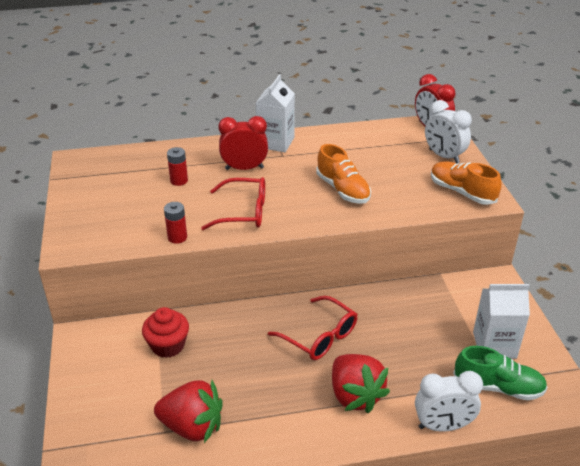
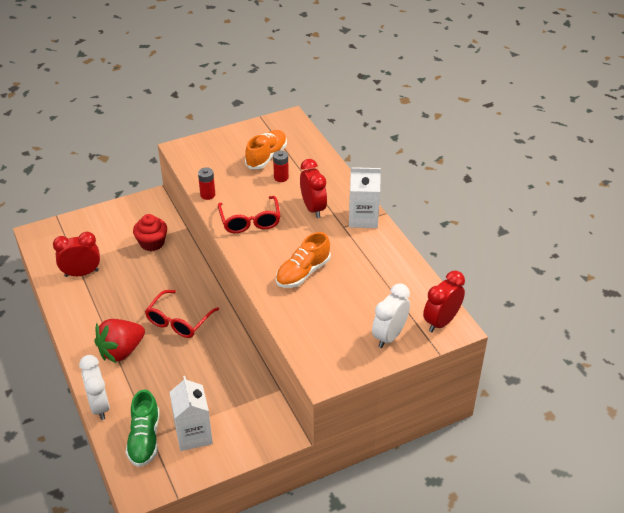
camera: 75 degrees right, 5 degrees up
red strawberry [154,380,223,443] -> red clock [53,232,100,277]
orange shoe [431,161,502,205] -> orange shoe moved to [245,130,287,169]

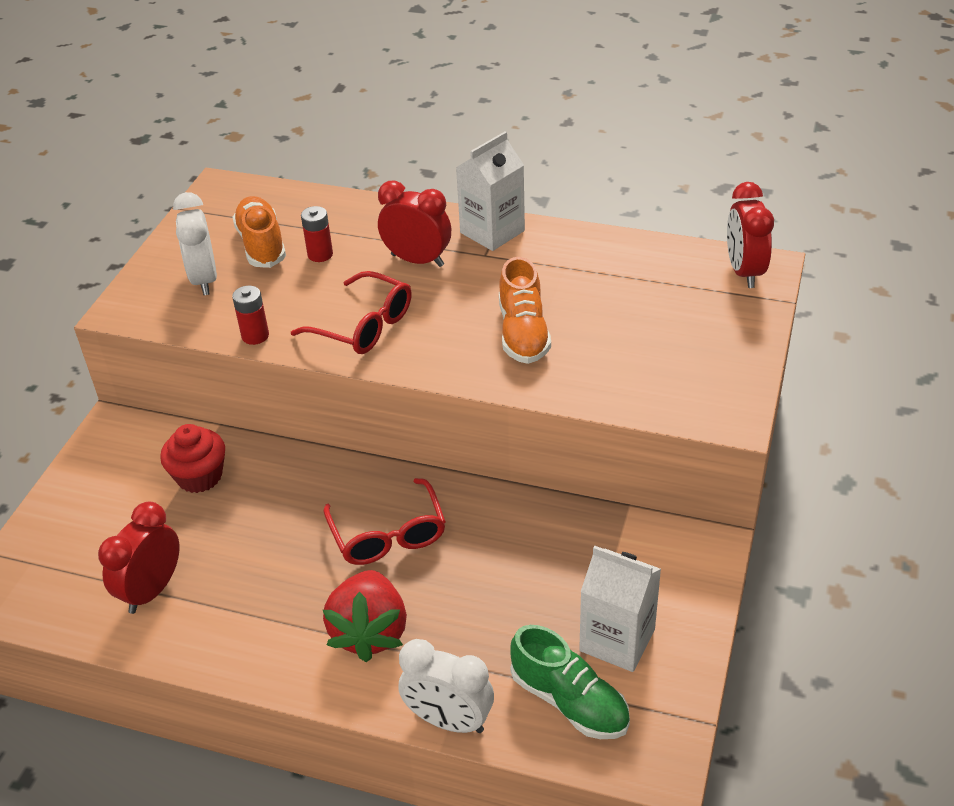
camera: 45 degrees left, 0 degrees up
white clock [372,283,410,348] -> white clock moved to [173,192,217,295]

